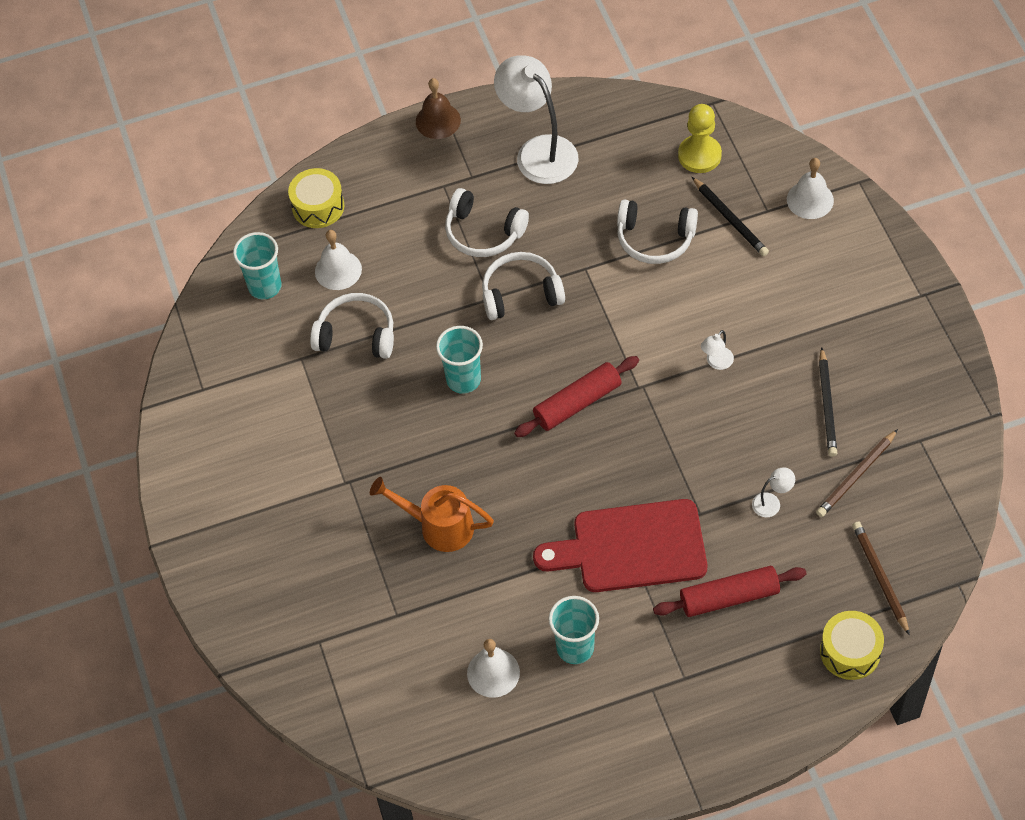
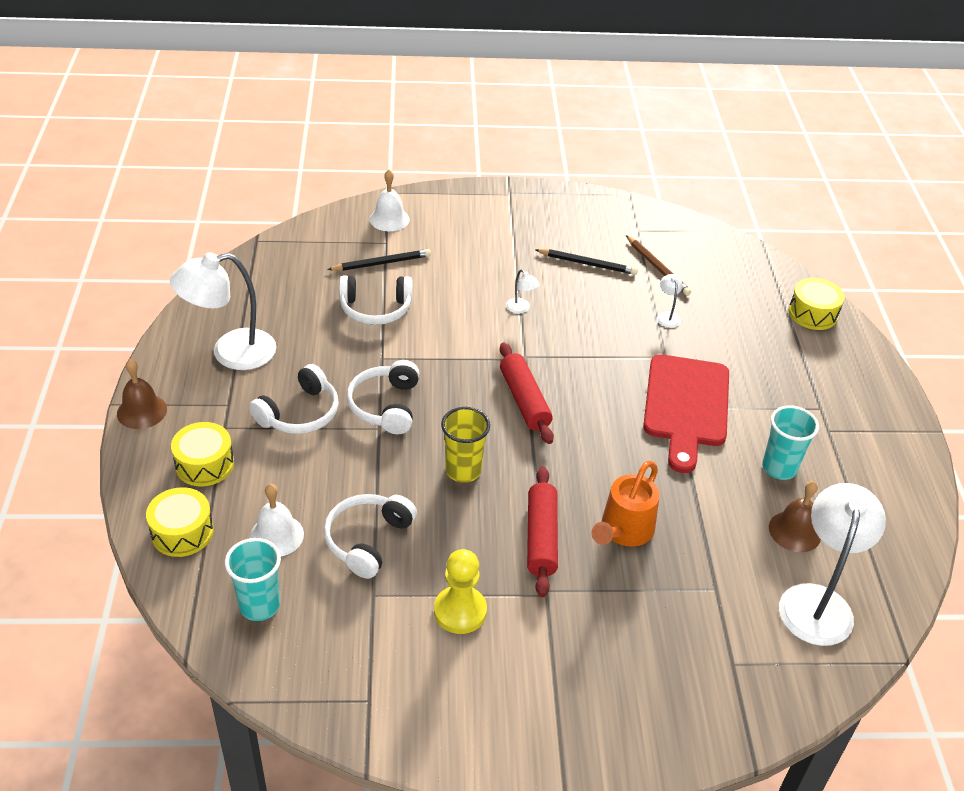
camera: 80 degrees left, 15 degrees down
turquoise cup [436,326,483,394] -> yellow cup [441,407,490,483]
white bell [467,639,520,698] -> brown bell [769,481,821,552]
white headphones [617,200,698,264] -> white headphones turned 60 degrees clockwise [339,275,412,325]
red rolling pin [653,566,806,617] -> red rolling pin moved to [527,467,558,597]
yellow pawn [678,104,722,173] -> yellow pawn moved to [434,549,487,634]
brown pencil [852,521,910,636] -> none
none -> yellow drum [171,422,234,486]
none -> white lamp [779,483,886,646]

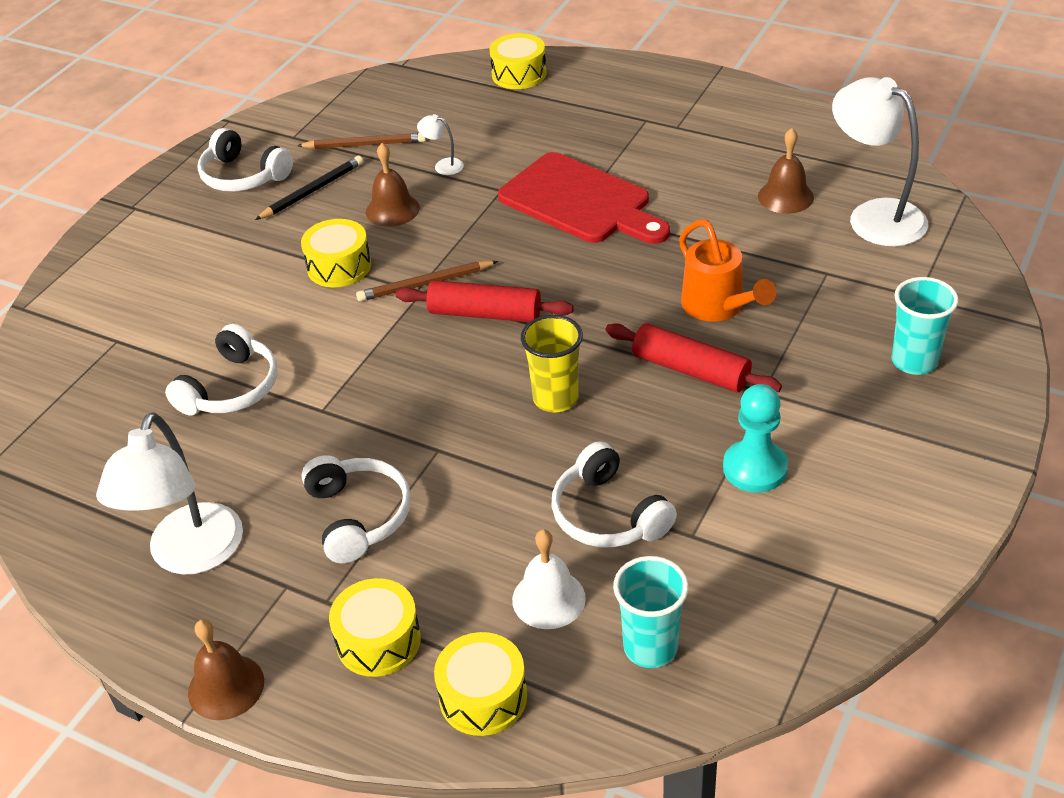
camera: 55 degrees left, 0 degrees up
black pencil [327,249,431,271] -> none
white headphones [347,360,419,434] -> white headphones moved to [197,128,293,192]
white bell [369,170,410,231] -> none
yellow pawn [434,549,487,634] -> turquoise pawn [723,384,788,492]
white lamp [506,269,540,313] -> yellow drum [301,219,371,287]
turquoise cup [762,405,819,480] -> turquoise cup moved to [891,277,959,375]
none -> brown pencil [356,261,498,302]
none -> brown bell [366,143,420,227]

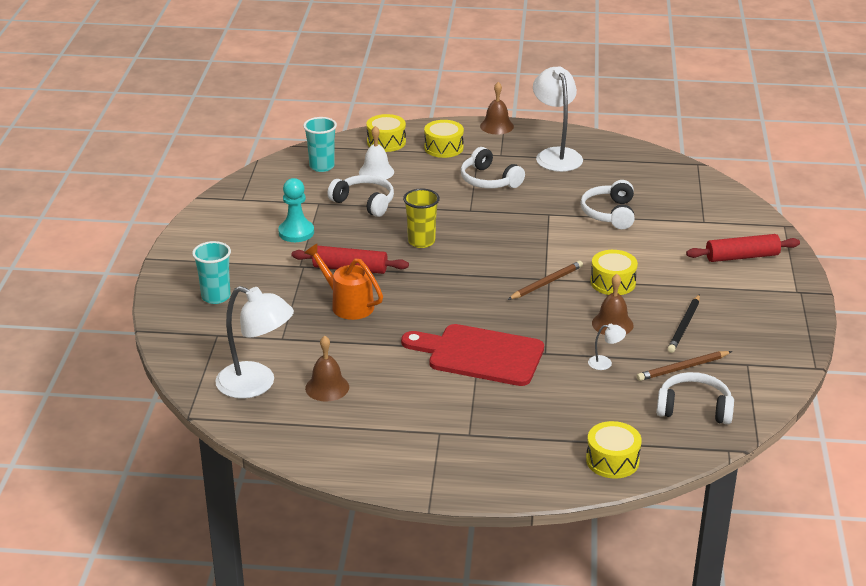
camera: 155 degrees right, 10 degrees down
white headphones [197,128,293,192] -> white headphones moved to [656,372,734,424]
red rolling pin [396,280,574,322] -> red rolling pin moved to [686,234,800,262]

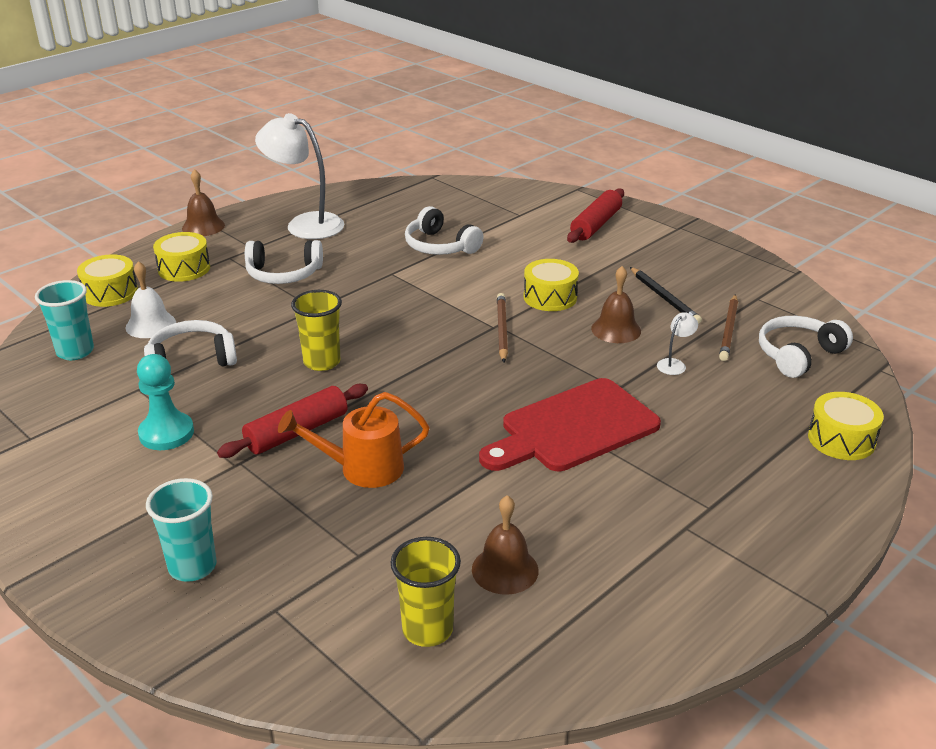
camera: 50 degrees left, 0 degrees up
white lamp [215,286,294,399] -> yellow cup [391,537,461,647]

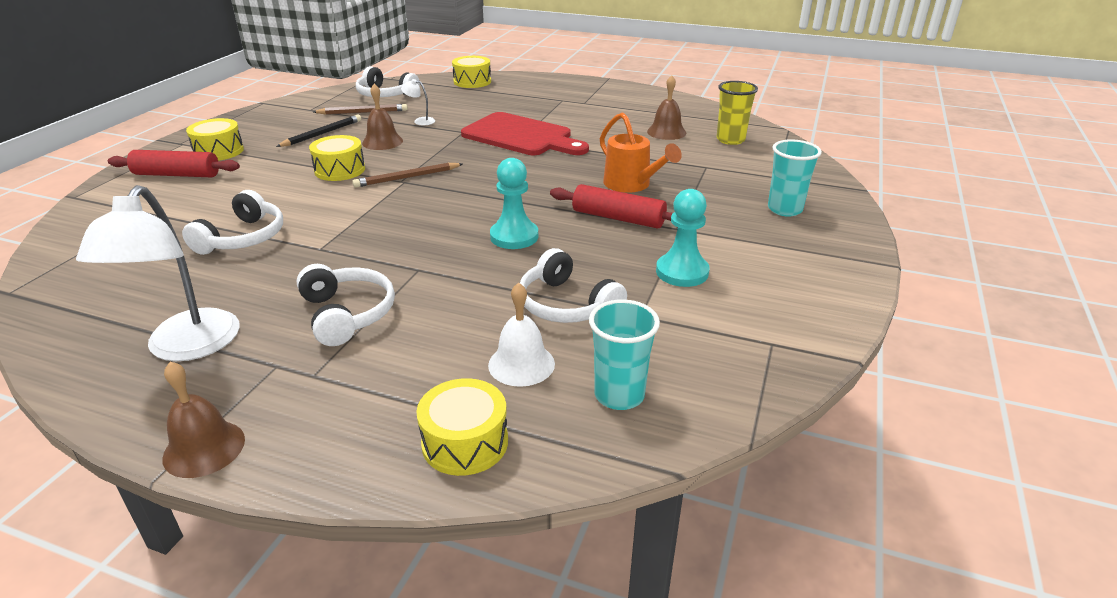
camera: 115 degrees left, 0 degrees up
yellow drum [153,232,210,282] -> yellow drum moved to [186,118,244,161]
yellow cup [291,290,342,371] -> turquoise pawn [490,158,538,249]

